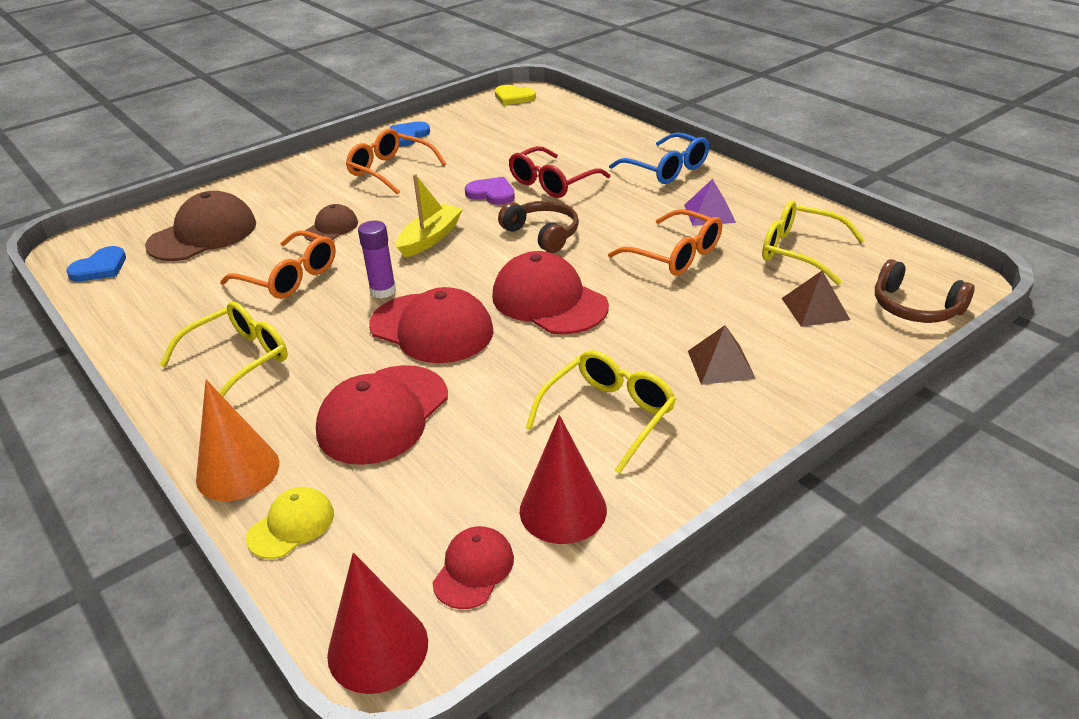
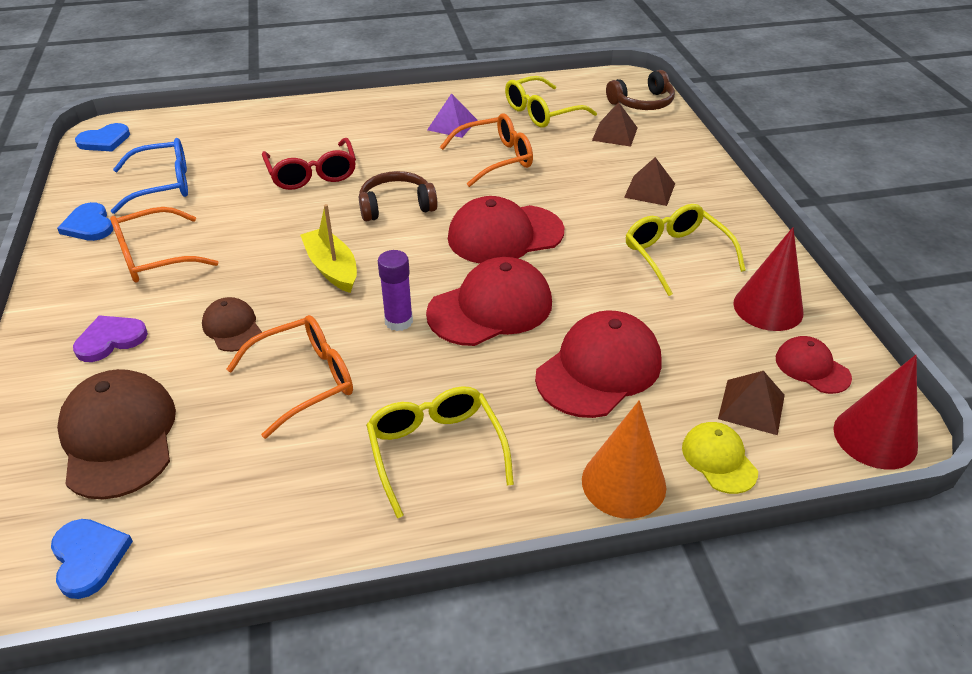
camera: 65 degrees left, 5 degrees up
red cap [316,365,448,465] -> red cap turned 105 degrees counterclockwise [535,310,662,418]
purple heart [465,177,515,205] -> purple heart moved to [73,315,148,362]
yellow heart [495,85,536,105] -> blue heart [75,123,130,151]
blue glasses [609,132,709,184] -> blue glasses moved to [111,138,188,214]
none -> brown pyramid [718,371,785,435]

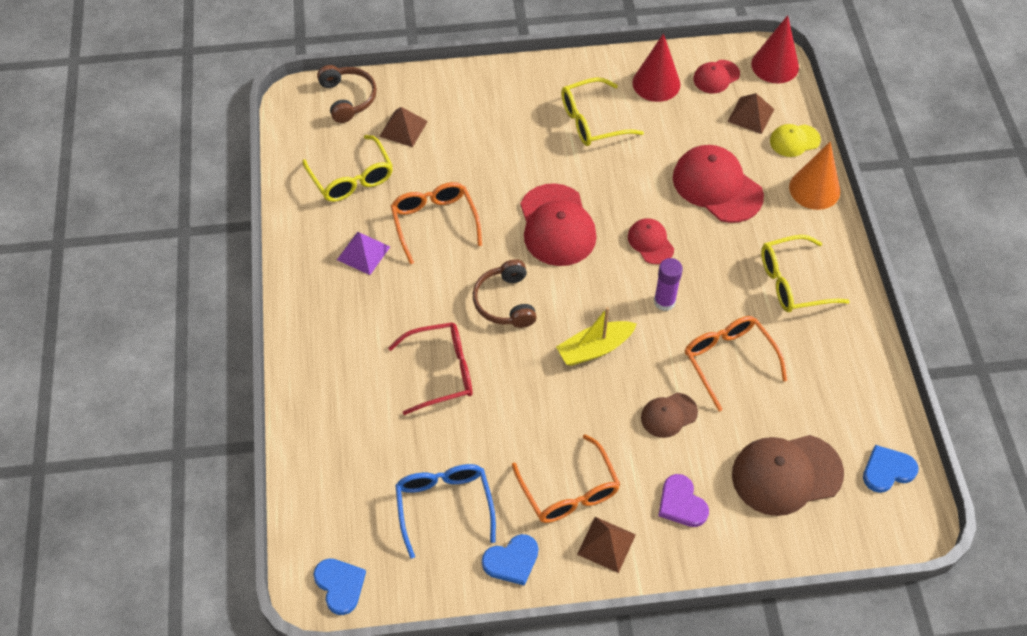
camera: 85 degrees left, 15 degrees up
red cap [426,257,552,346] -> red cap [628,218,674,264], size x0.54
brown pyramid [624,157,675,206] -> brown pyramid moved to [577,517,636,573]

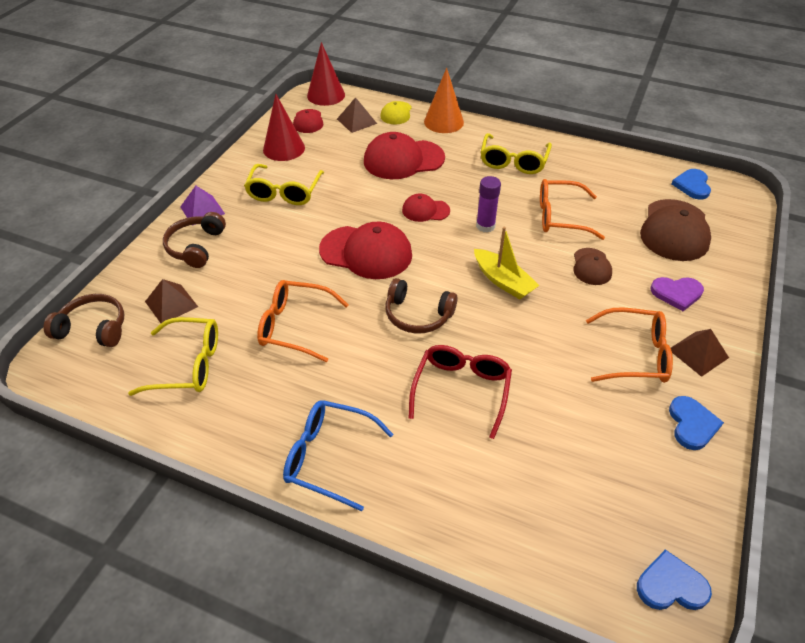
camera: 60 degrees left, 10 degrees down
purple pyramid [337,232,390,275] -> purple pyramid moved to [180,186,225,226]
blue glasses [395,464,496,559] -> blue glasses moved to [283,400,393,511]
yellow boat [556,307,637,366] -> yellow boat turned 45 degrees counterclockwise [474,227,540,299]
none -> brown headphones [163,212,226,268]

